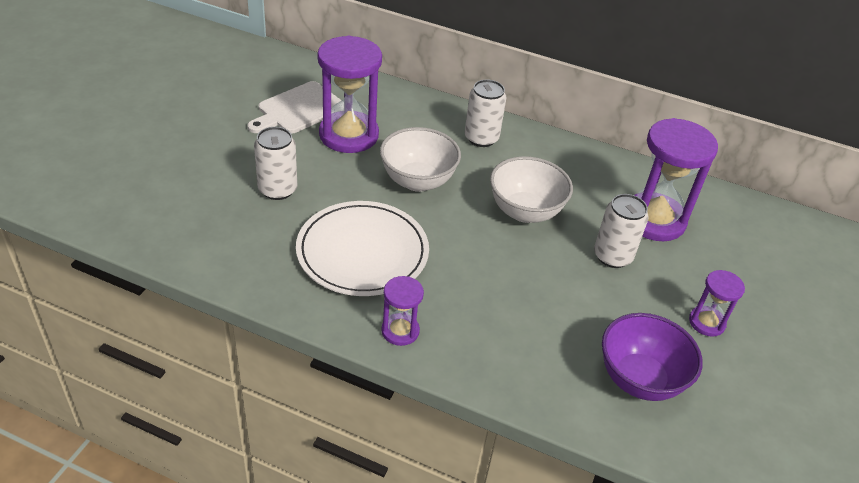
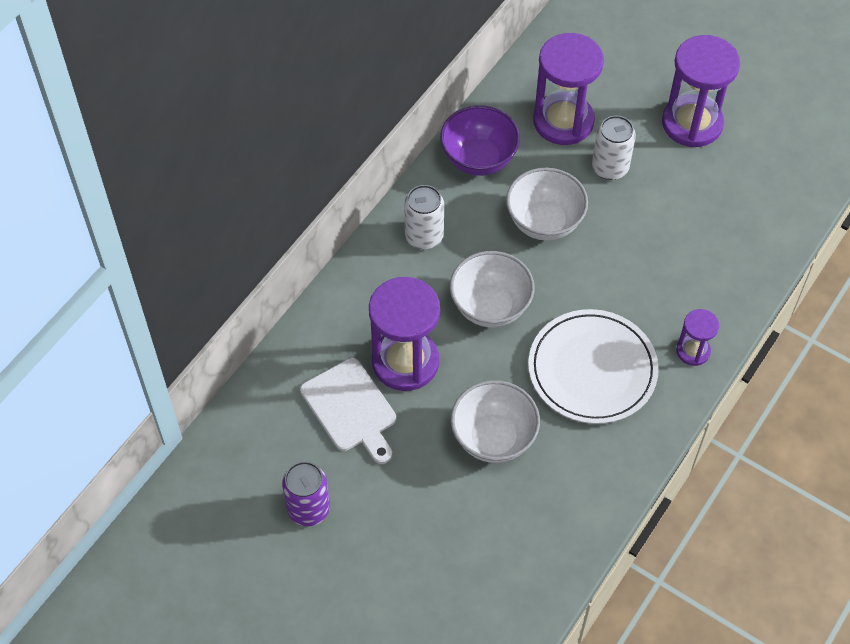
camera: 75 degrees left, 15 degrees up
white can [254,127,297,200] -> white bowl [451,380,540,463]
purple bowl [602,313,703,401] -> purple bowl moved to [440,105,520,176]
purple hourglass [689,270,745,337] -> purple hourglass [662,35,740,147], size x1.97
none -> purple can [282,461,330,526]

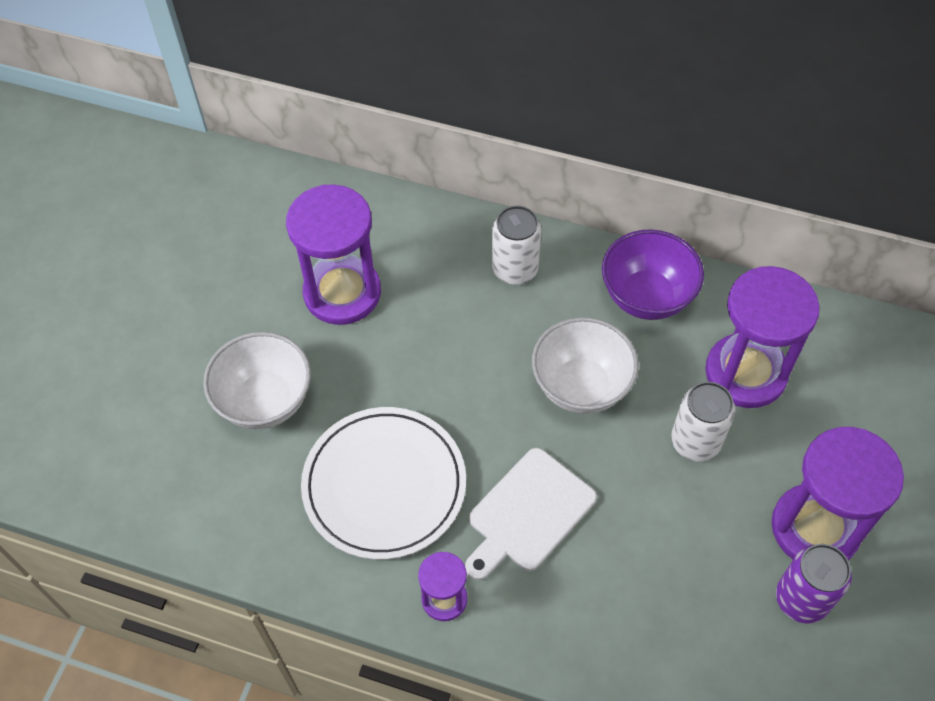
camera: 75 degrees right, 0 degrees up
purple can [282,461,330,526] -> purple can moved to [776,544,852,624]
white cutting board [300,358,396,464] -> white cutting board moved to [465,448,597,580]
white bowl [450,251,535,327] -> none

